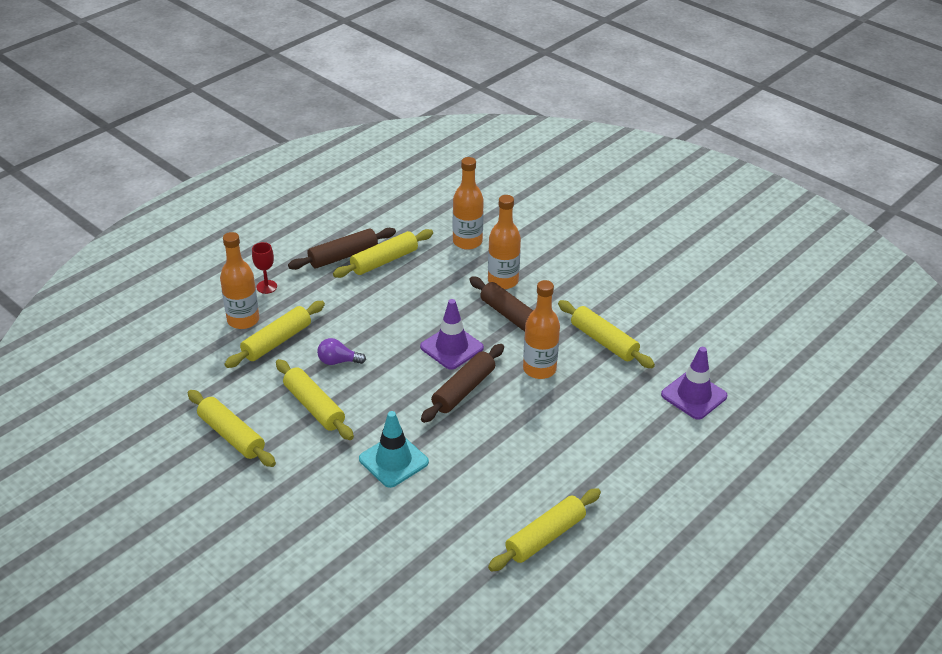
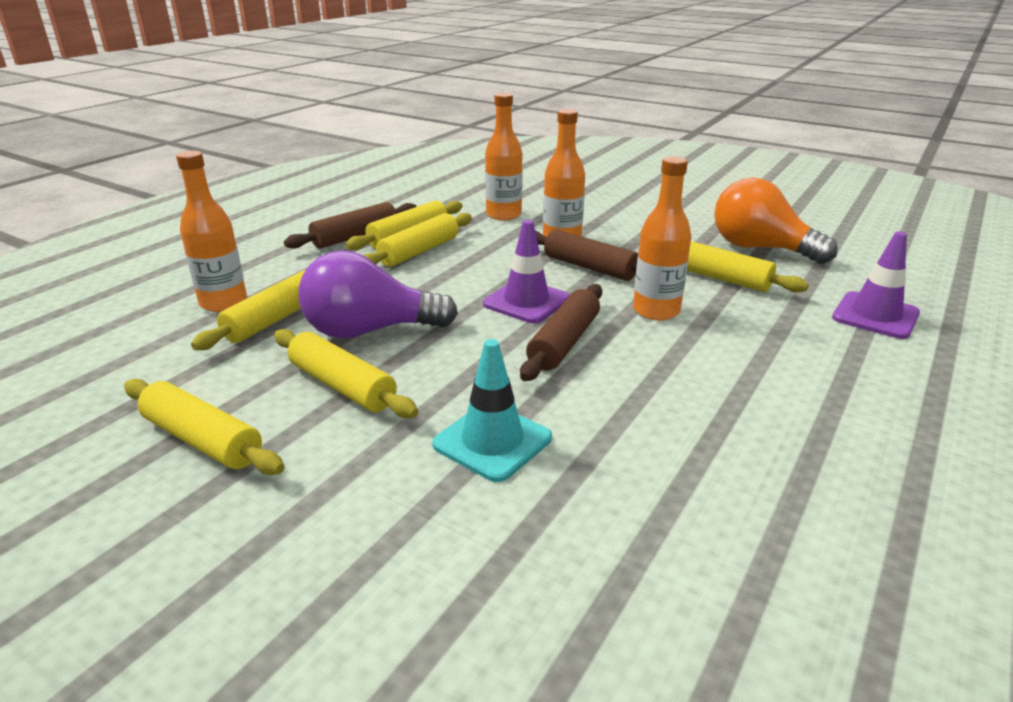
camera: 10 degrees left, 10 degrees down
red goblet [252,242,277,294] -> none
purple light bulb [317,338,366,365] -> purple light bulb [298,250,458,339], size x2.14
yellow rolling pin [488,488,601,571] -> yellow rolling pin moved to [363,213,472,267]
none -> orange light bulb [714,177,838,264]

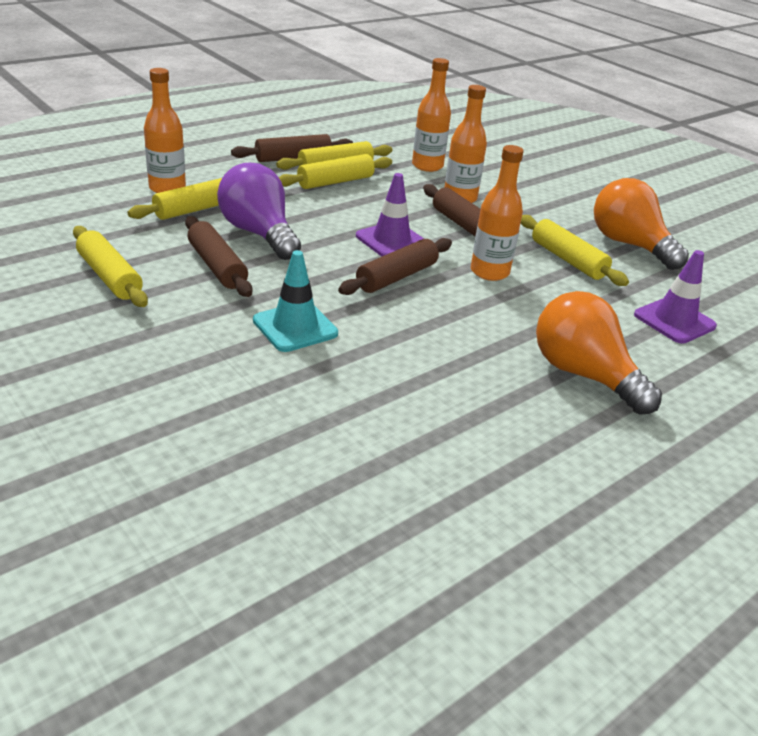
camera: 15 degrees right, 5 degrees up
yellow rolling pin [274,329,418,418] -> brown rolling pin [185,216,252,297]
purple light bulb [298,250,458,339] -> purple light bulb turned 45 degrees clockwise [217,163,301,260]
none -> orange light bulb [536,291,662,415]

